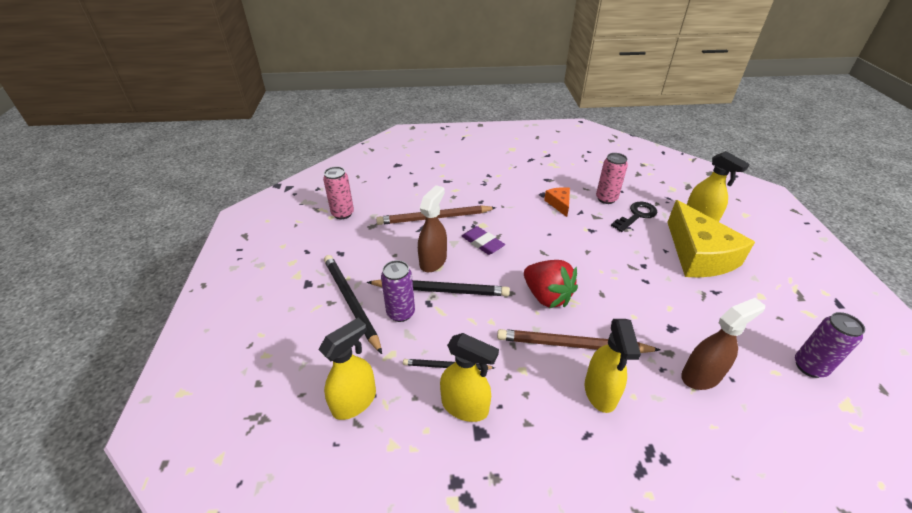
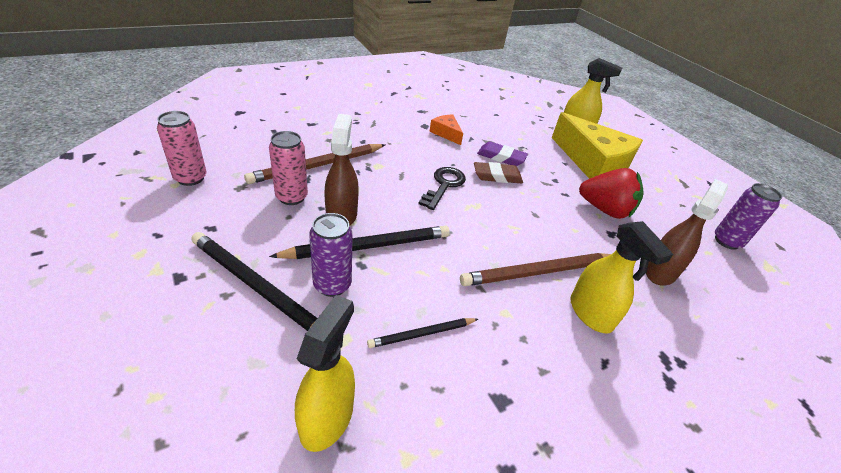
camera: 30 degrees left, 0 degrees up
yellow spray bottle [440,333,499,422] -> none
purple eraser [462,226,505,255] -> purple eraser moved to [477,142,528,166]
red strawberry [524,260,578,308] -> red strawberry moved to [579,168,644,219]
pink can [596,153,628,204] -> pink can moved to [269,131,308,205]
black key [611,202,657,232] -> black key moved to [418,167,466,210]
none -> brown eraser [474,162,523,183]

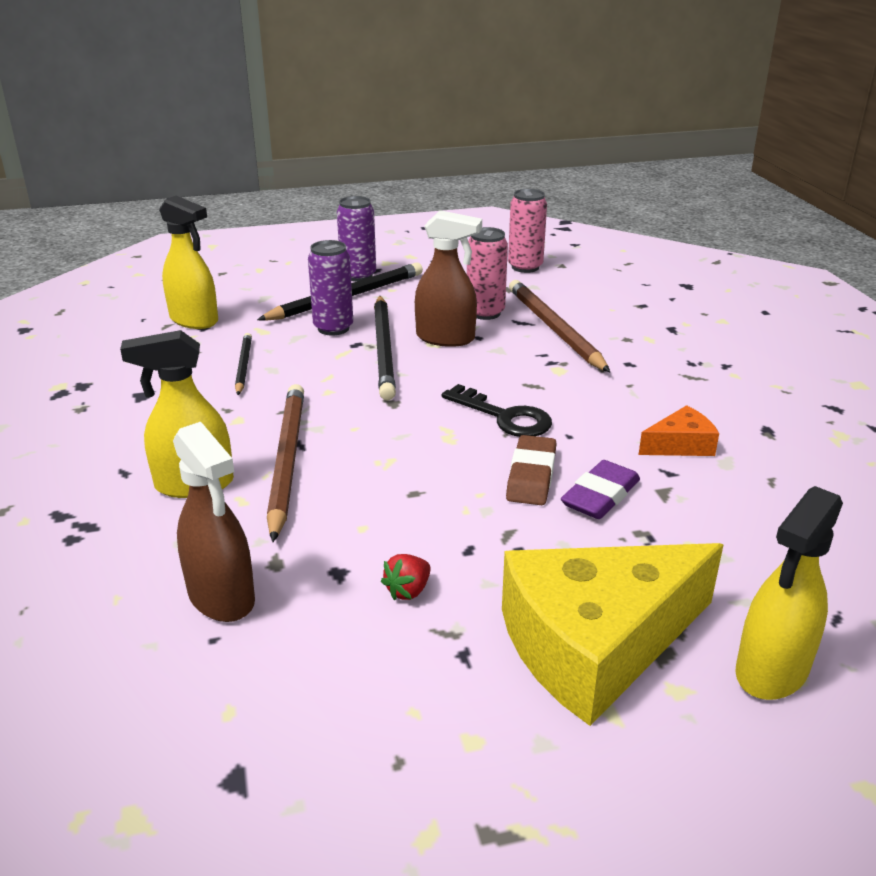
camera: 110 degrees right, 10 degrees down
red strawberry [579,168,644,219] -> red strawberry [381,554,431,600], size x0.43
purple can [715,183,782,250] -> purple can moved to [337,196,376,282]

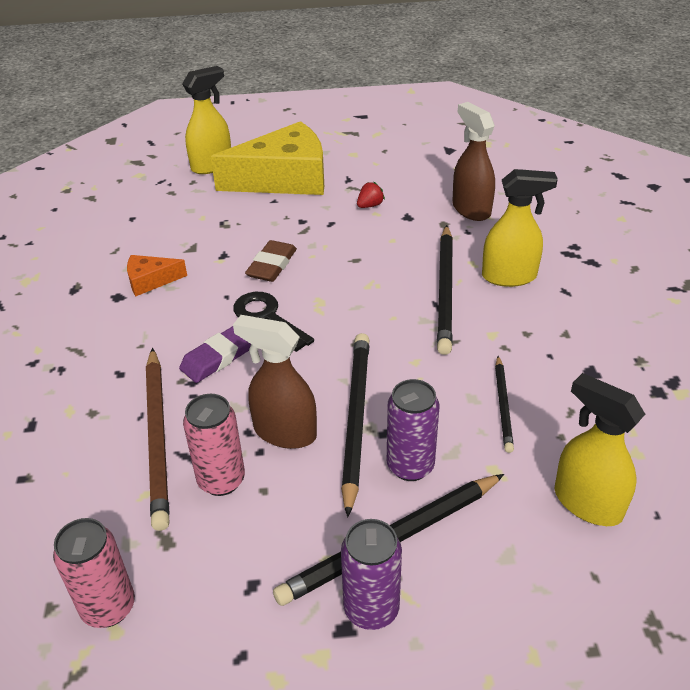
camera: 170 degrees left, 10 degrees up
brown pencil [267,384,304,542] -> black pencil [437,225,453,355]
purple eraser [561,460,640,519] -> purple eraser moved to [179,326,251,383]

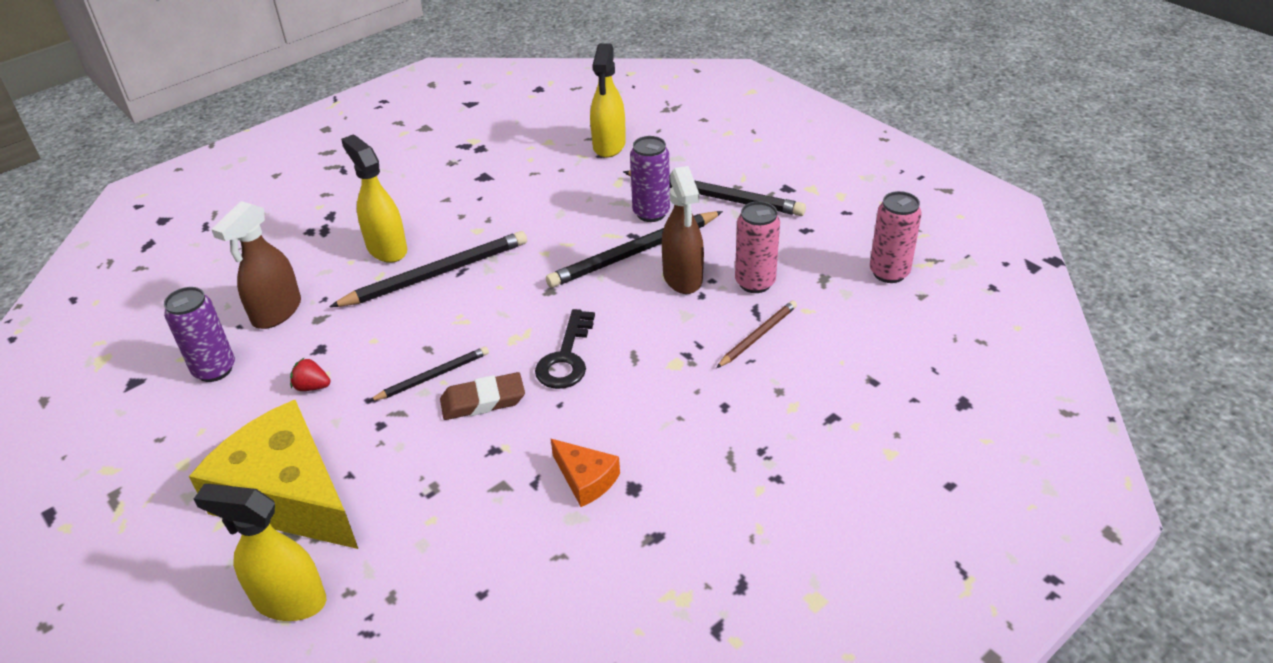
camera: 125 degrees left, 0 degrees up
brown pencil [146,348,169,531] -> brown pencil [716,300,797,368], size x0.56
purple eraser [179,326,251,383] -> none
purple can [341,519,402,630] -> purple can moved to [164,287,235,382]
black pencil [495,356,514,453] -> black pencil moved to [369,346,489,401]

